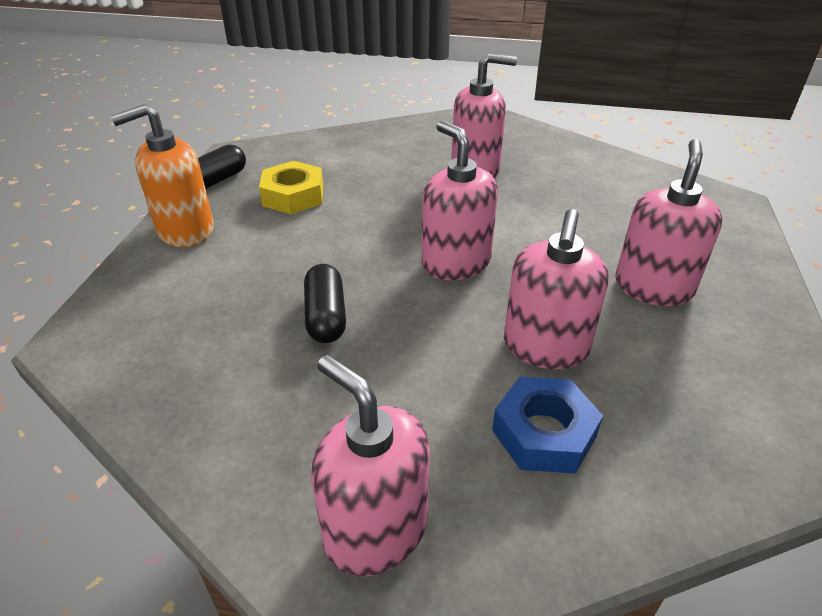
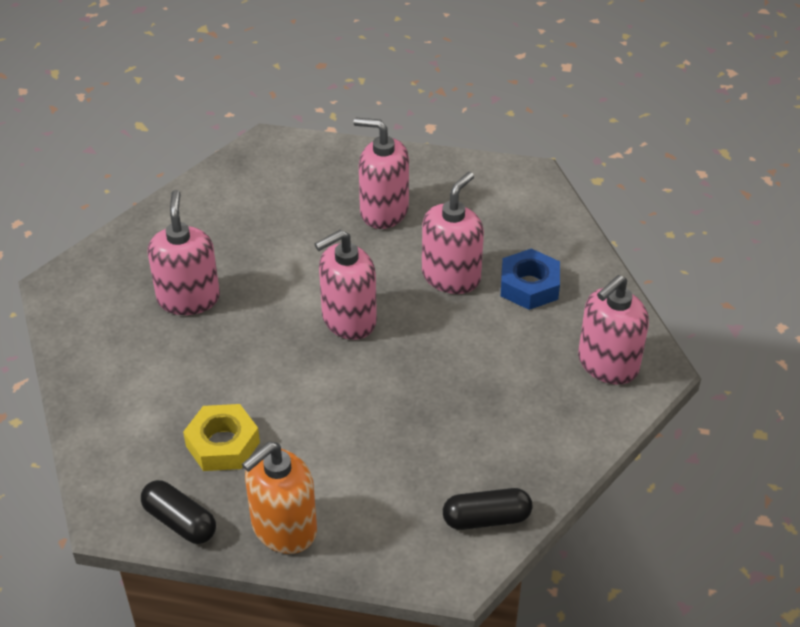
camera: 90 degrees left, 5 degrees up
orange soap dispenser [111,104,214,247] -> orange soap dispenser turned 75 degrees clockwise [242,442,317,554]
black capsule [304,264,346,343] -> black capsule moved to [443,488,532,530]
pink soap dispenser [504,209,609,369] -> pink soap dispenser turned 75 degrees counterclockwise [422,172,484,294]

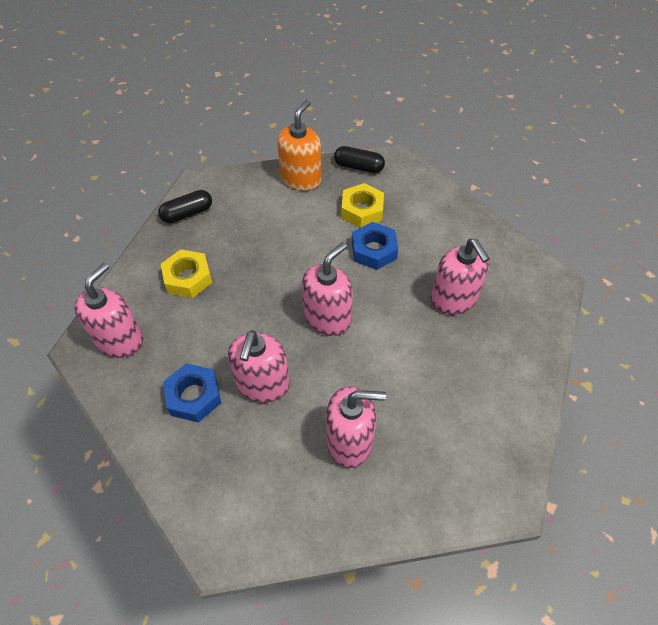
camera: 160 degrees right, 10 degrees up
none -> yellow nut [161,249,212,298]
none -> blue nut [352,222,398,270]

